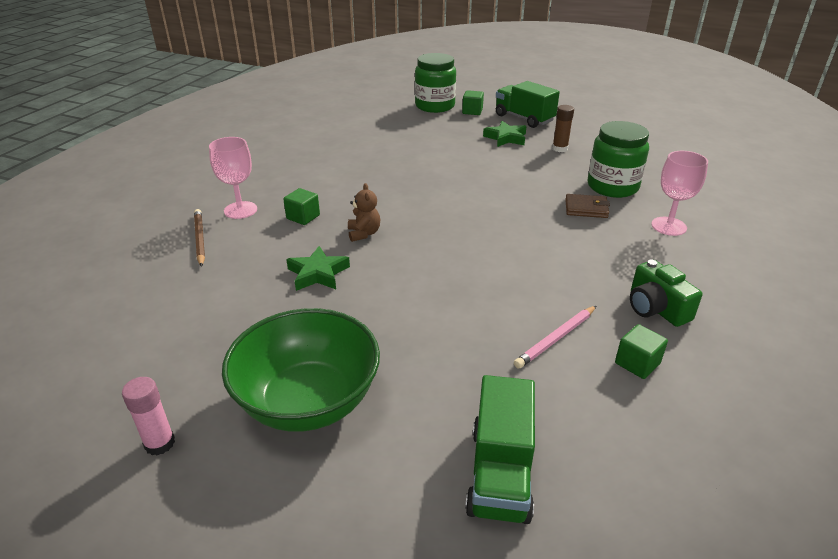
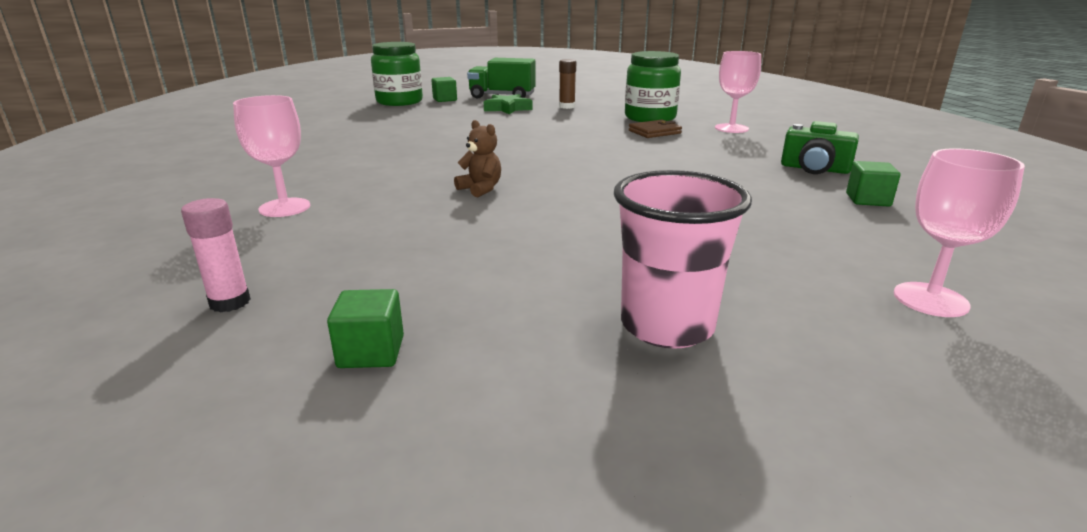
camera: 35 degrees left, 10 degrees down
pink glue stick [122,377,175,456] -> pink glue stick moved to [181,198,251,312]
brown pencil [194,209,205,267] -> none
green bowl [222,308,380,432] -> pink cup [614,170,752,349]
green cube [283,188,320,225] -> green cube moved to [327,289,404,368]
green star [286,246,350,291] -> none
green truck [465,375,535,524] -> pink goblet [894,148,1025,317]
pink pencil [514,306,596,369] -> none

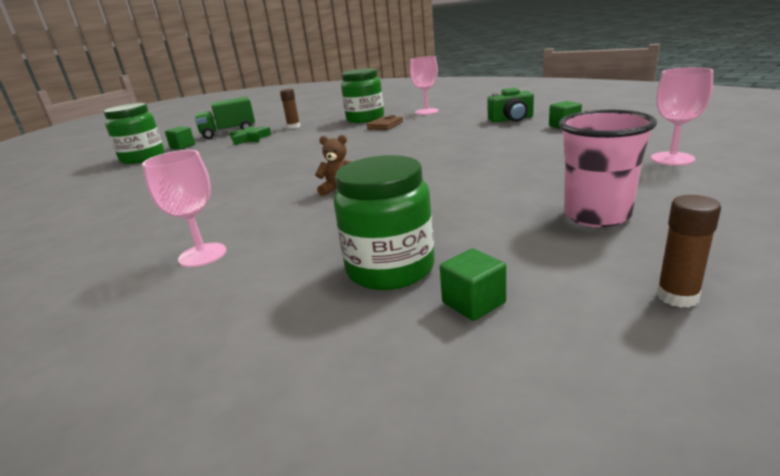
camera: 30 degrees left, 0 degrees up
pink glue stick [181,198,251,312] -> none
none -> green jar [334,155,434,290]
none -> brown glue stick [656,195,721,307]

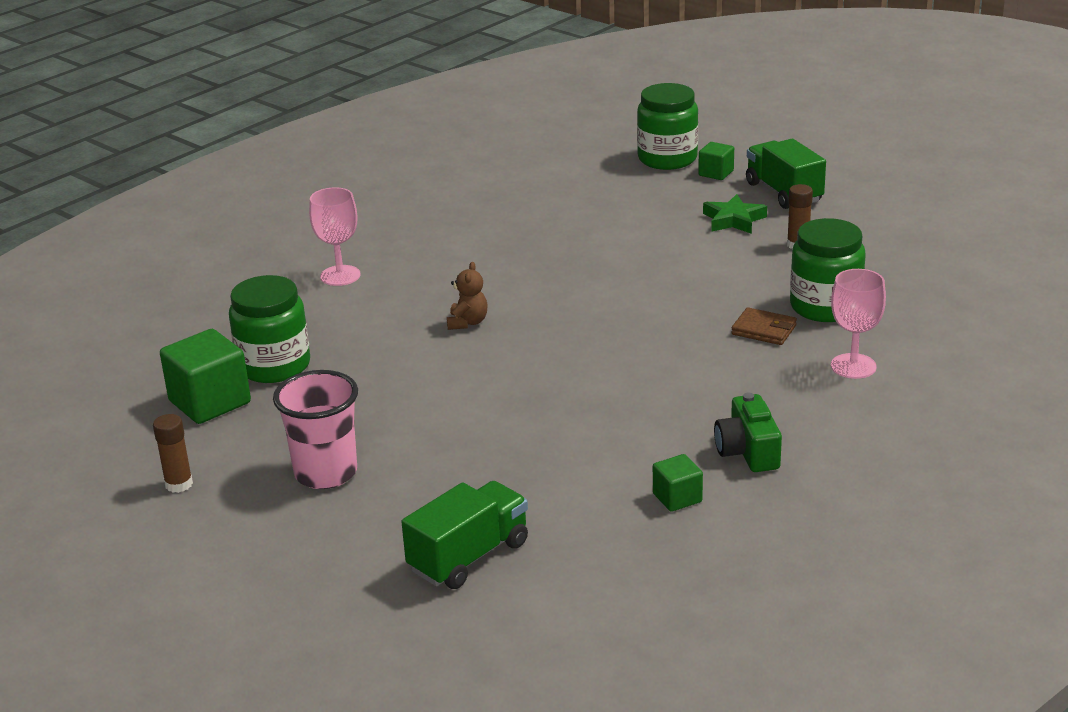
camera: 85 degrees right, 5 degrees up
green cube [440,248,506,321] -> green cube [160,329,251,424], size x1.84
pink goblet [651,67,713,165] -> green truck [402,481,528,589]

